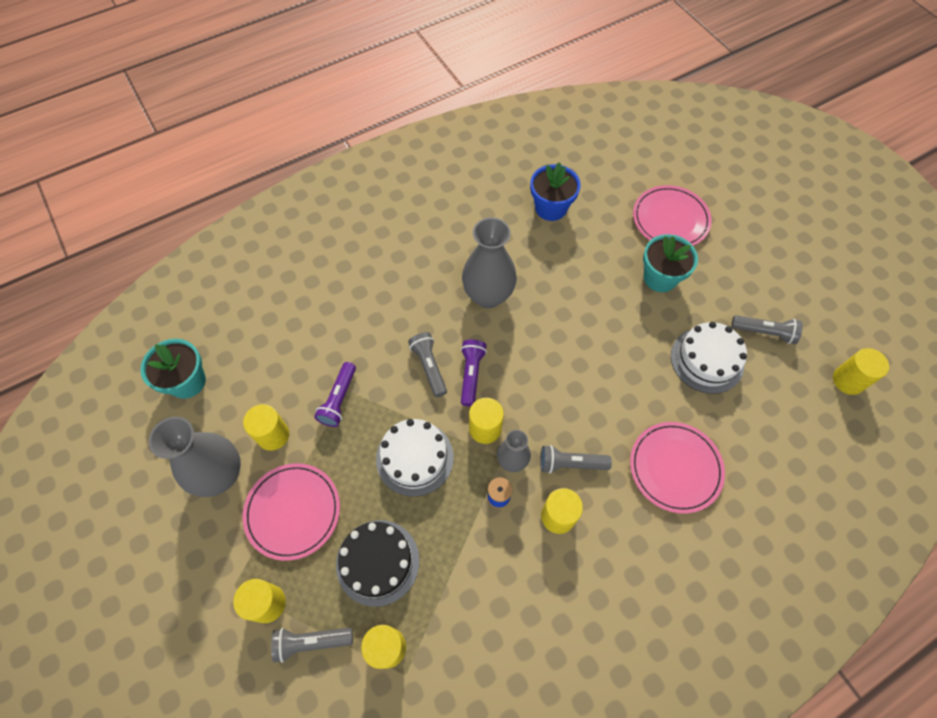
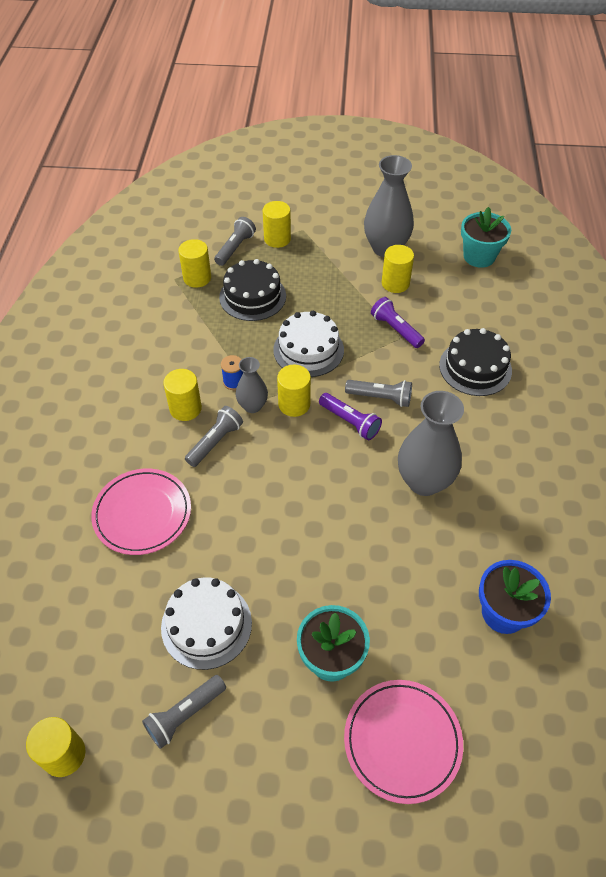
camera: 125 degrees right, 10 degrees down
pink plate [242,463,340,561] -> none
none -> black cake [439,328,512,396]

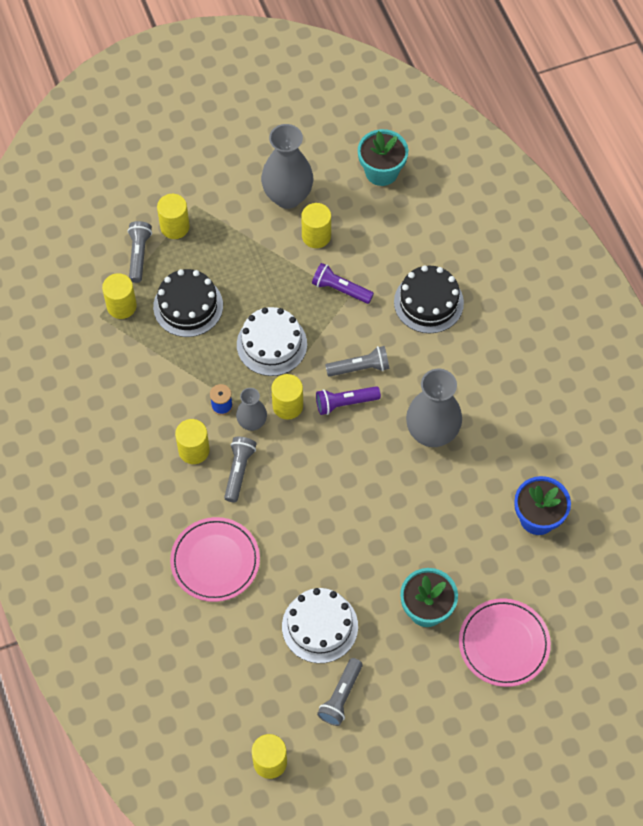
camera: 25 degrees left, 10 degrees up
purple flashlight [319,393,382,440] -> purple flashlight turned 150 degrees clockwise [316,386,381,415]

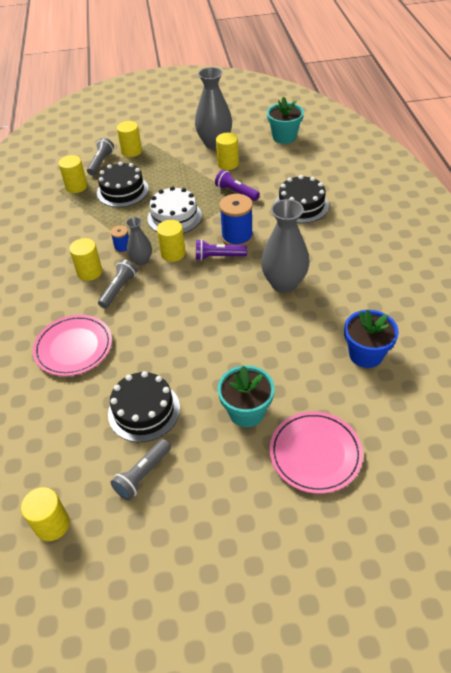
camera: 15 degrees right, 15 degrees down
white cake [282,588,358,663] -> black cake [108,371,180,442]
grey flashlight [325,346,389,377] -> blue spool [219,194,253,245]

